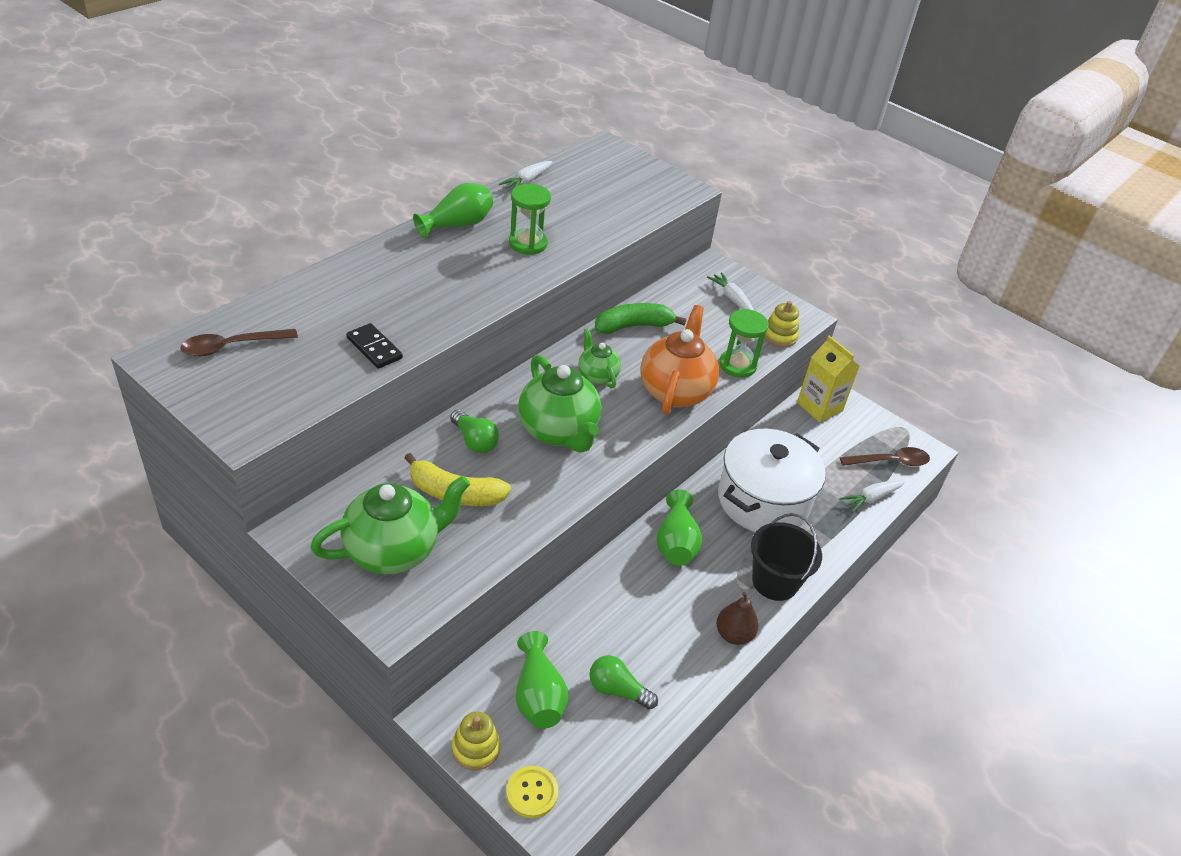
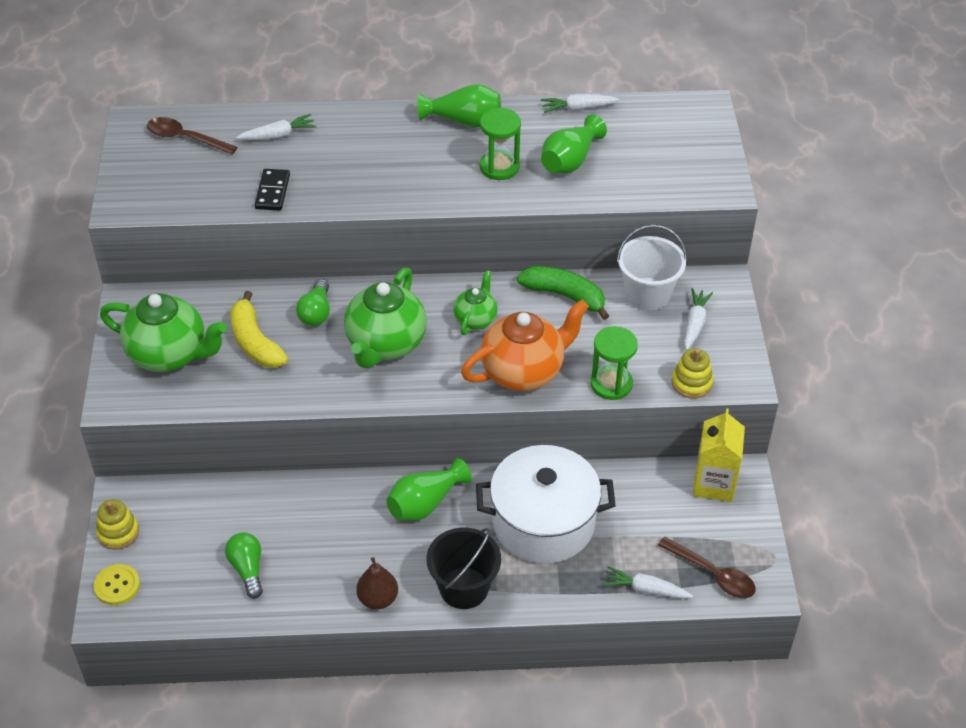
camera: 50 degrees right, 5 degrees up
green vase [516,631,568,729] -> green vase moved to [541,115,607,174]
none -> white carrot [236,114,316,140]
none -> white bucket [617,225,687,311]

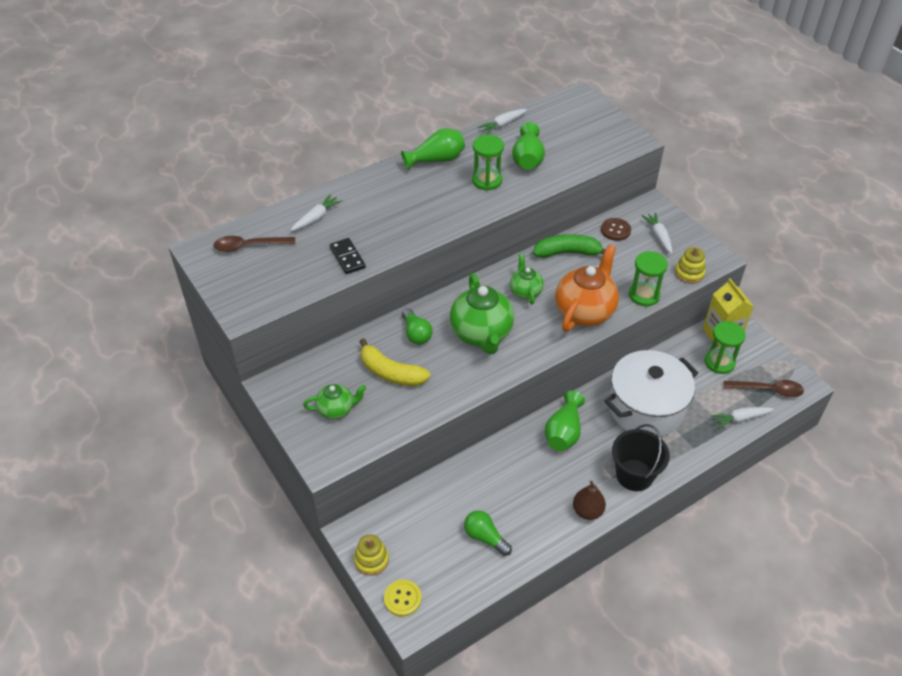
camera: 30 degrees left, 0 degrees up
green teapot [100,293,227,372] -> green teapot [303,384,366,420], size x0.55
white bucket [617,225,687,311] -> brown button [601,218,631,241]
none -> green hourglass [704,321,746,374]

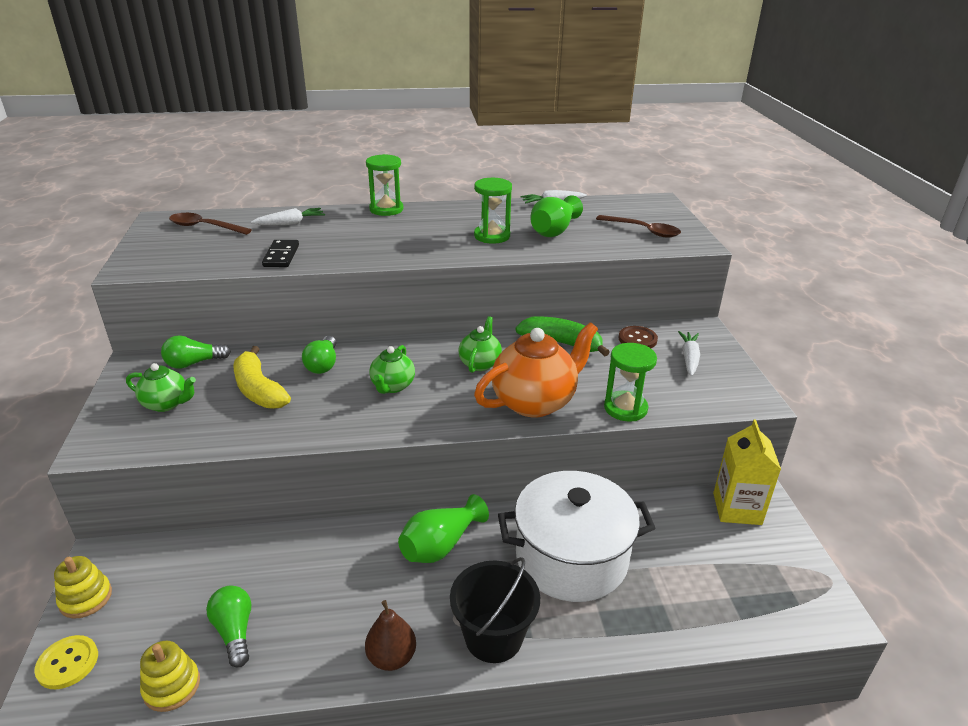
camera: 25 degrees right, 15 degrees down
green vase [401,128,465,170] -> none
green teapot [450,273,514,354] -> green teapot [369,345,415,394], size x0.55
yellow stacking toy [675,246,706,284] -> yellow stacking toy moved to [140,641,200,712]
green hourglass [704,321,746,374] -> green hourglass moved to [366,154,403,216]
white carrot [710,407,774,429] -> none
brown spoon [724,380,804,397] -> brown spoon moved to [596,215,681,238]
none -> green light bulb [161,335,231,369]

